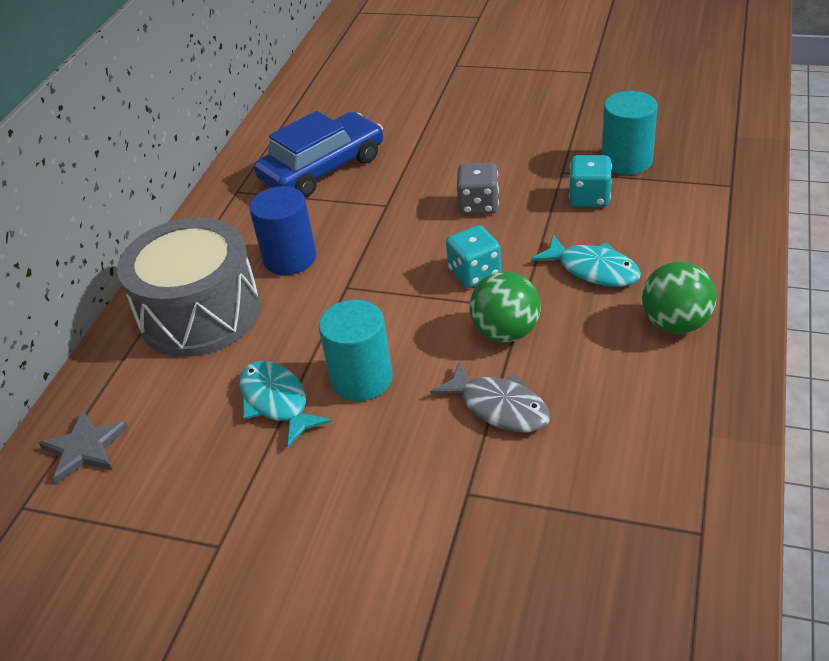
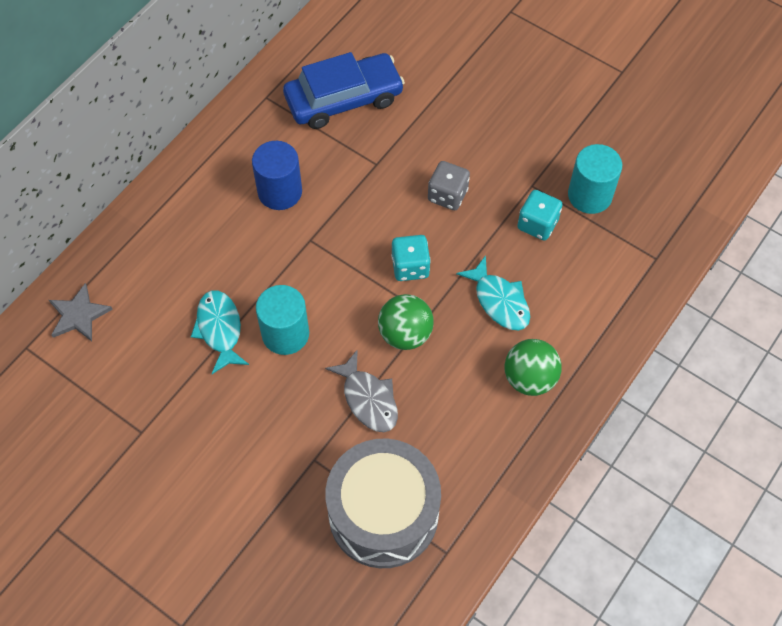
camera: 15 degrees right, 20 degrees up
grey drum [117,217,260,357] -> grey drum moved to [326,439,441,568]

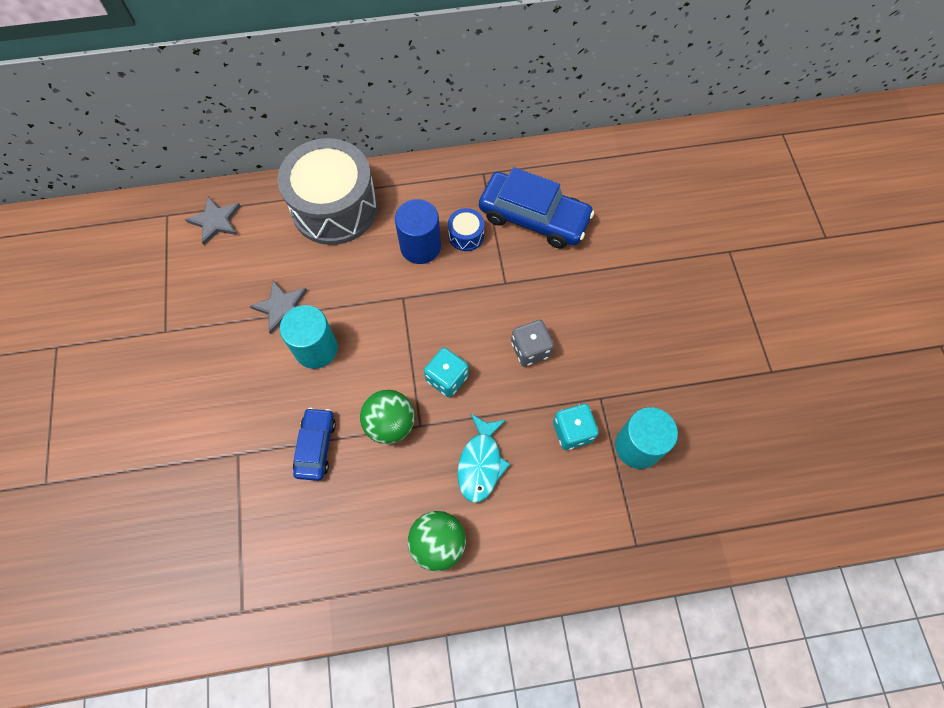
camera: 45 degrees right, 5 degrees up
turquoise fish [191,290,249,374] -> grey star [250,280,307,334]
grey fish [325,350,398,432] -> blue car [293,408,336,481]
grey drum [326,439,441,568] -> grey drum moved to [278,138,378,245]
none -> blue drum [448,208,484,251]

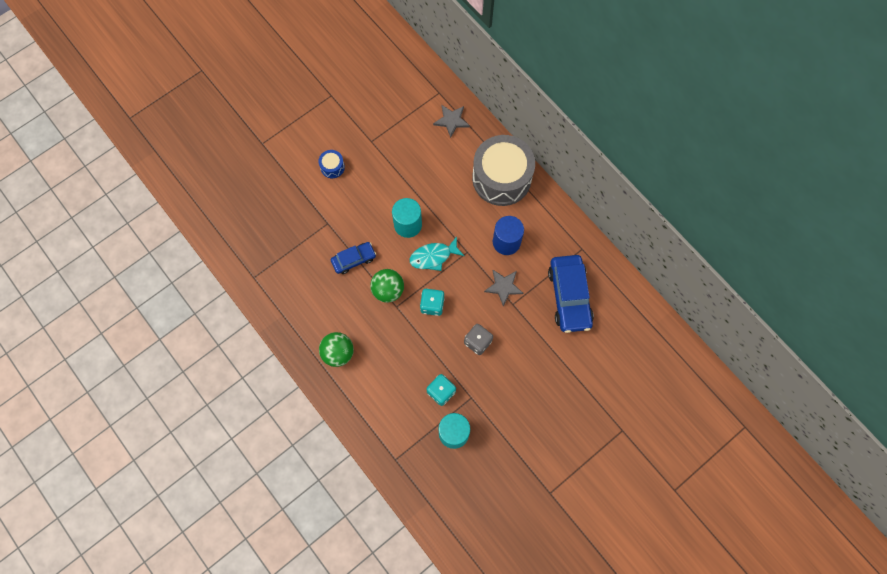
camera: 60 degrees right, 5 degrees up
grey star [250,280,307,334] -> grey star moved to [484,270,524,306]
blue drum [448,208,484,251] -> blue drum moved to [318,150,345,178]
turquoise fish [457,414,510,503] -> turquoise fish moved to [410,236,464,271]

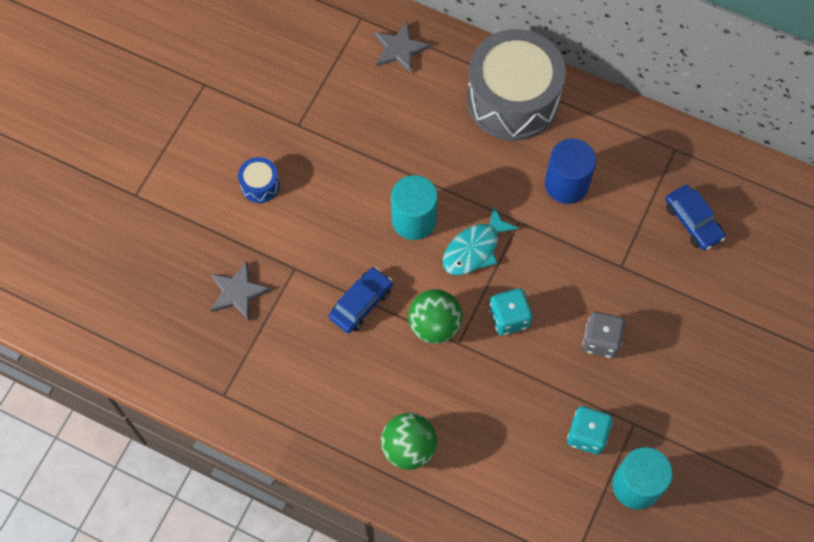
camera: 25 degrees left, 5 degrees down
grey star [484,270,524,306] -> grey star moved to [211,261,271,321]
blue car [548,255,594,333] -> blue car [665,185,726,250], size x0.57

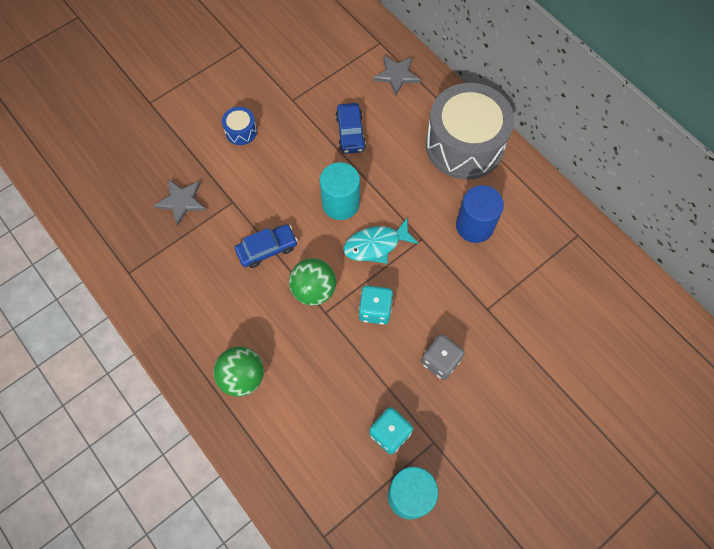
camera: 25 degrees right, 0 degrees up
blue car [665,185,726,250] -> blue car moved to [335,103,366,154]

